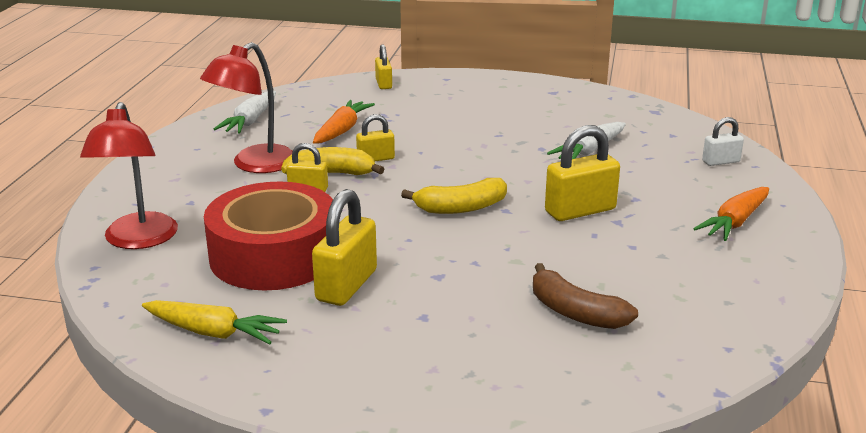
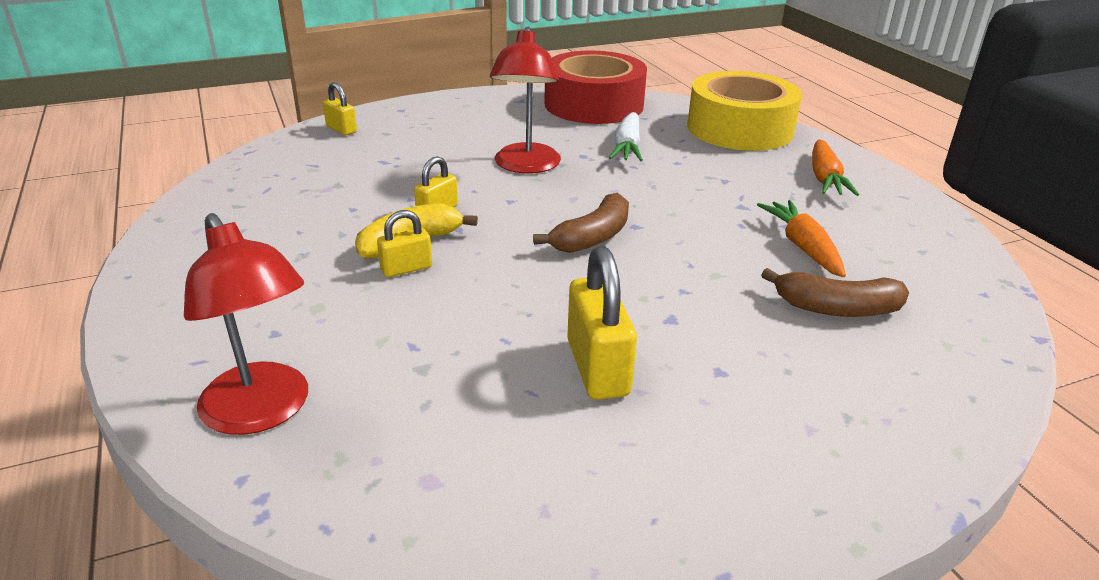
camera: 35 degrees left, 5 degrees up
yellow carrot [142,300,287,344] -> none
red lamp [200,42,292,173] -> red lamp moved to [490,27,561,173]
red tape [204,182,333,290] -> red tape moved to [544,51,647,124]
white carrot [214,91,276,134] -> none
orange carrot [313,100,375,144] -> orange carrot moved to [757,200,846,277]
yellow banana [401,178,507,214] -> brown banana [533,193,629,253]
yellow padlock [545,125,620,221] -> none
white padlock [702,117,744,166] -> yellow tape [687,71,802,151]

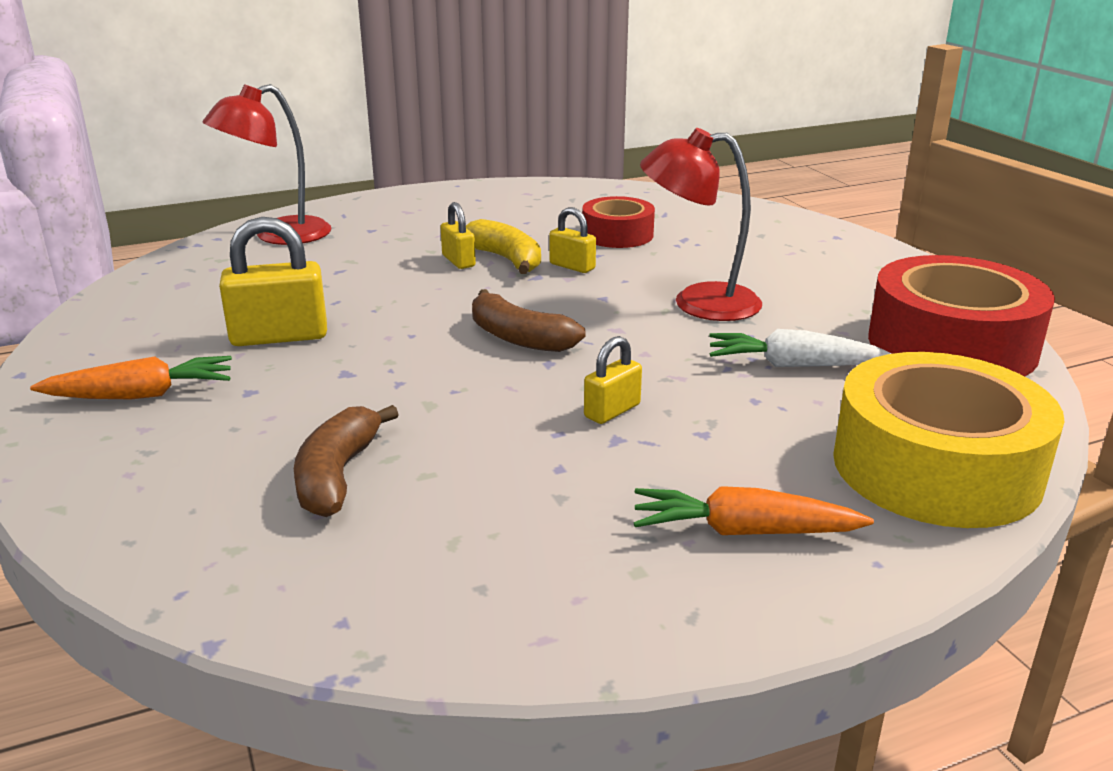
camera: 90 degrees right, 5 degrees down
yellow padlock [323,82,357,135] -> yellow padlock moved to [584,336,642,424]
orange carrot [757,200,846,277] -> orange carrot moved to [30,356,232,399]
none -> red tape [582,196,655,248]

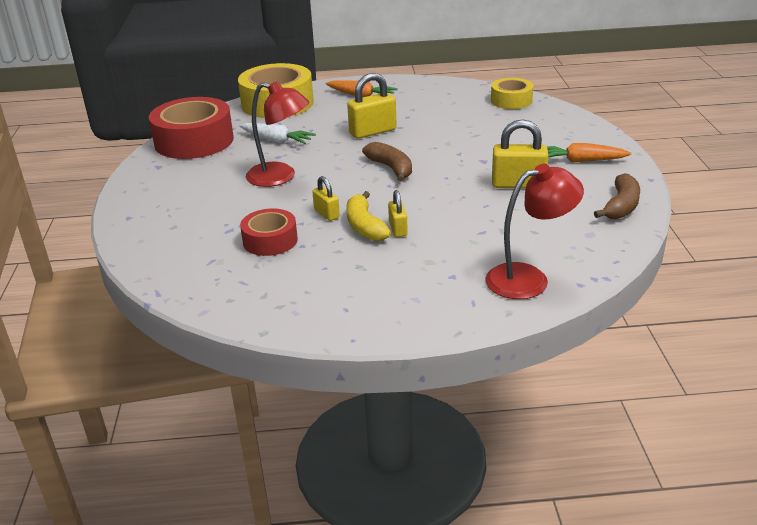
camera: 160 degrees left, 5 degrees up
brown banana [294,405,399,517] -> brown banana moved to [594,173,640,219]
yellow padlock [584,336,642,424] -> yellow padlock [347,73,397,139], size x1.75
none -> yellow tape [491,78,533,109]

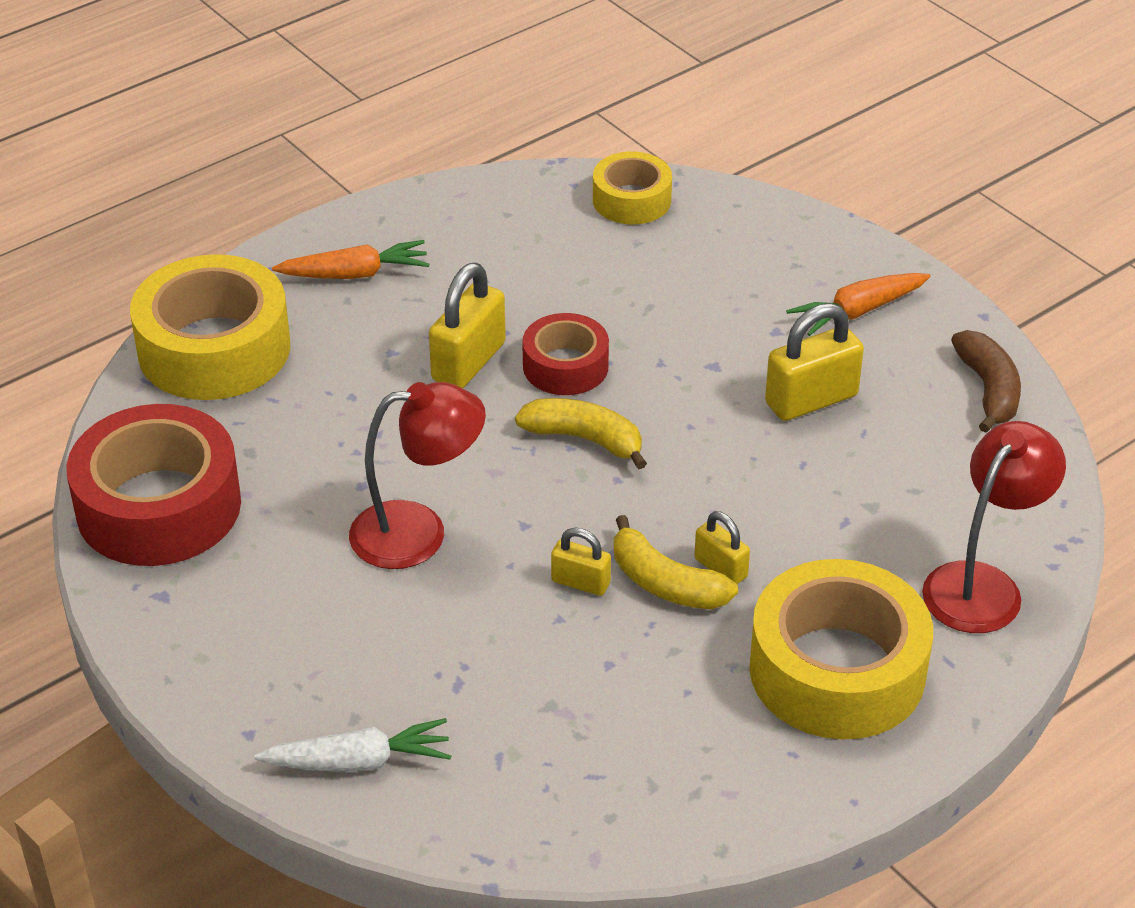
camera: 35 degrees left, 10 degrees up
white carrot [240,123,316,144] -> white carrot moved to [255,718,451,772]
red tape [240,208,298,256] -> red tape moved to [522,313,609,395]
brown banana [362,142,412,182] -> yellow banana [515,398,647,469]
none -> yellow tape [749,559,933,739]

